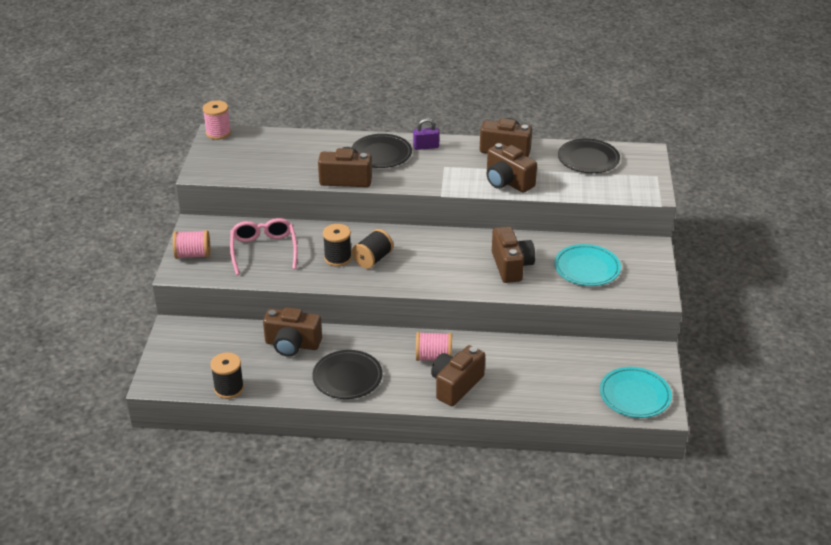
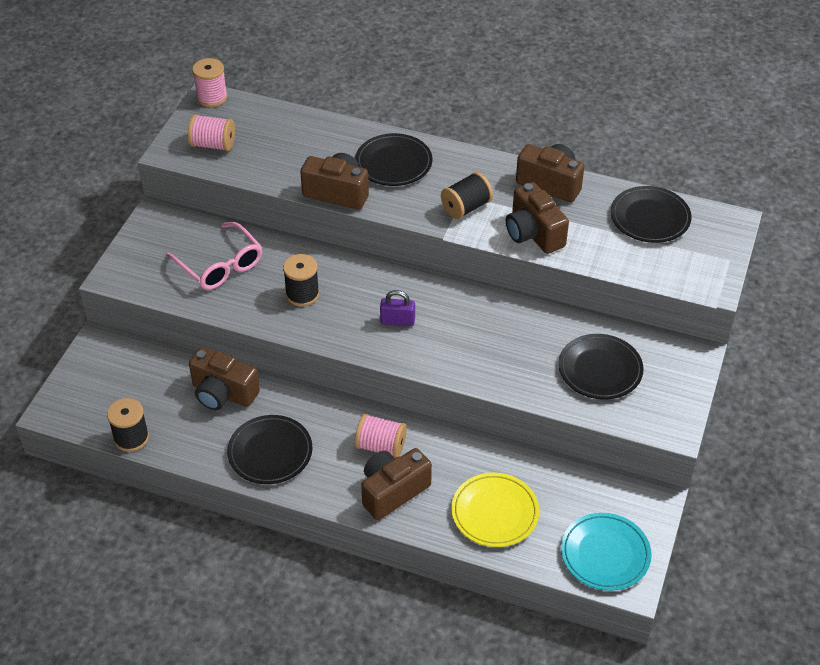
camera: 15 degrees right, 10 degrees up
pink spool [173,230,210,259] -> pink spool moved to [188,114,235,151]
pink glasses [230,218,298,275] -> pink glasses turned 135 degrees clockwise [166,222,262,290]
black spool [352,229,394,269] -> black spool moved to [441,172,493,219]
purple padlock [413,118,440,150] -> purple padlock moved to [380,290,415,326]
brown camera [492,227,535,283] -> none
turquoise plate [554,244,621,286] -> black plate [558,334,644,400]
none -> yellow plate [451,473,539,547]

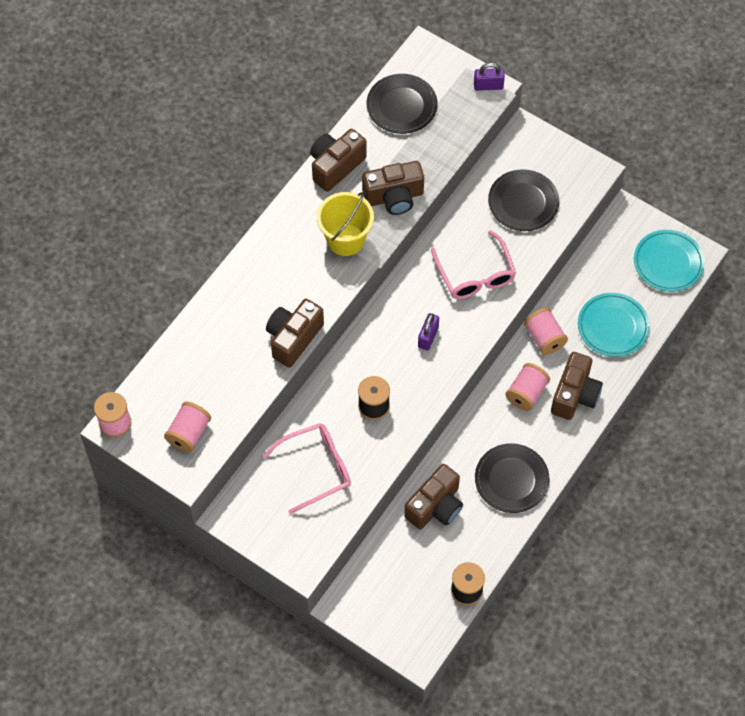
camera: 75 degrees left, 15 degrees up
black plate [355,133,432,186] -> none
brown camera [361,448,432,520] -> brown camera turned 135 degrees counterclockwise [551,352,603,420]
black spool [441,172,493,219] -> yellow bucket [317,192,374,256]
yellow plate [451,473,539,547] -> turquoise plate [578,293,650,357]
none -> pink glasses [431,230,516,299]
none -> purple padlock [474,63,505,91]
none -> pink spool [524,308,568,355]

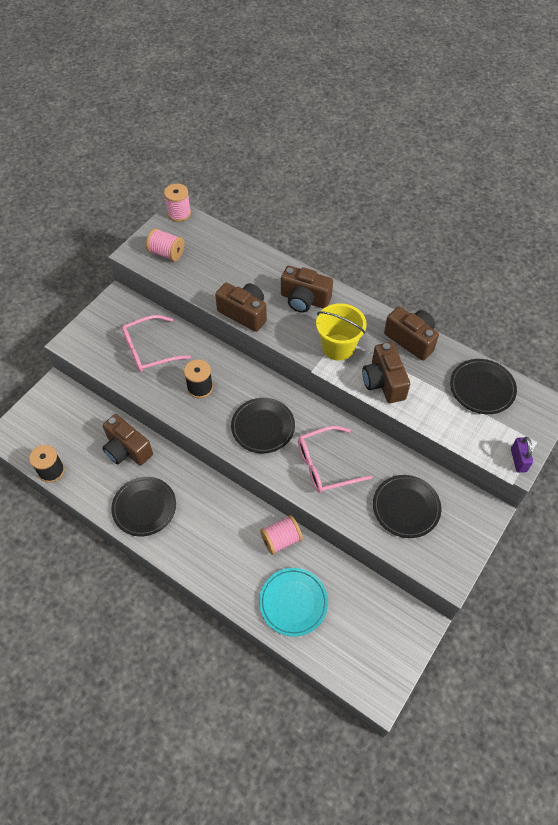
camera: 90 degrees right, 5 degrees down
pink glasses [263,423,351,514] -> pink glasses turned 90 degrees clockwise [122,315,191,372]
purple padlock [418,313,439,351] -> black plate [231,398,295,453]
pink spool [505,363,550,411] -> none
brown camera [551,352,603,420] -> brown camera moved to [281,266,333,313]
turquoise plate [634,230,705,292] -> none

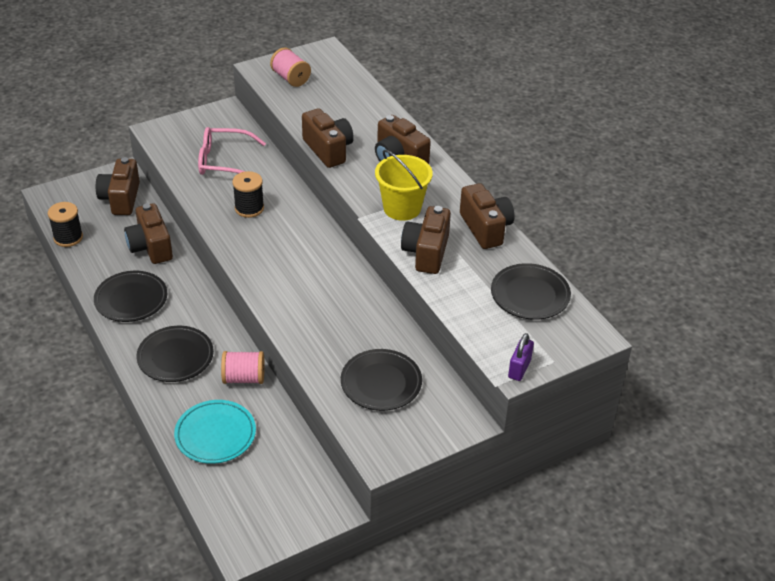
camera: 25 degrees right, 15 degrees down
pink spool [164,183,191,222] -> none
black plate [231,398,295,453] -> black plate moved to [137,326,214,382]
pink glasses [298,426,372,493] -> none
none -> brown camera [96,157,140,215]

